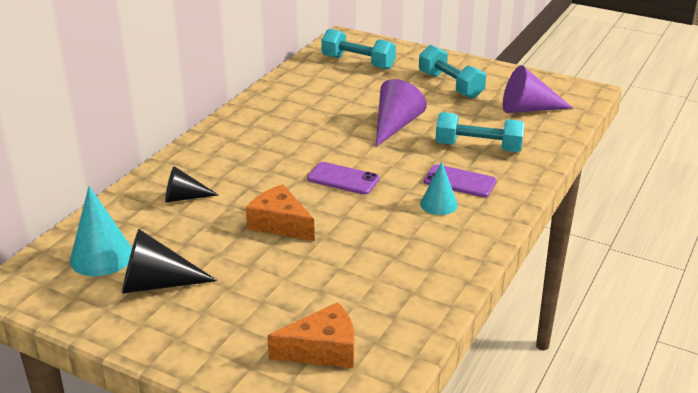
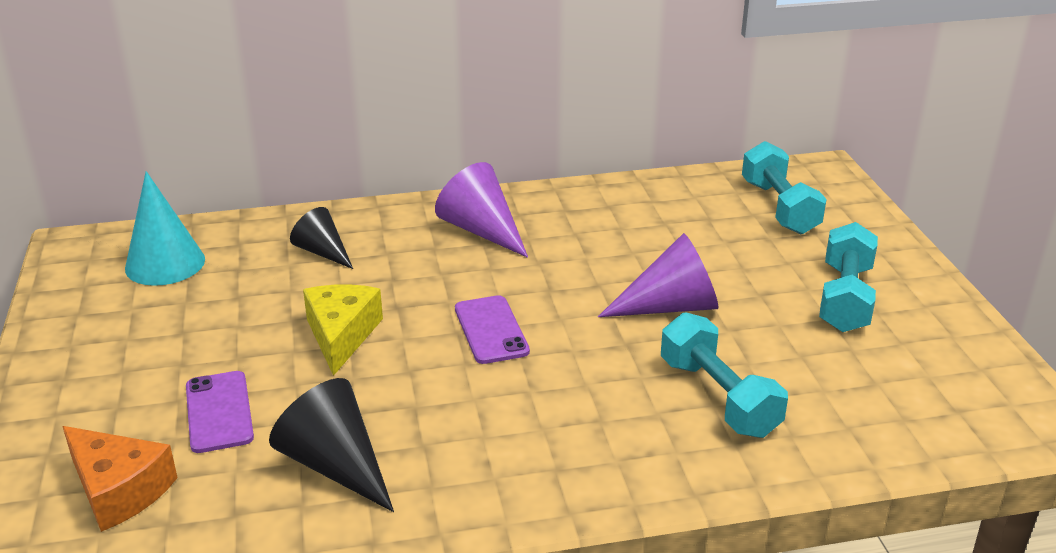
camera: 50 degrees right, 0 degrees up
black cone [122,229,218,294] -> black cone moved to [269,378,394,512]
orange cheese [246,184,315,241] -> yellow cheese [303,284,383,376]
turquoise cone [420,161,458,215] -> none
purple phone [424,164,496,197] -> purple phone moved to [186,371,254,453]
purple cone [503,65,573,113] -> purple cone moved to [435,162,528,258]

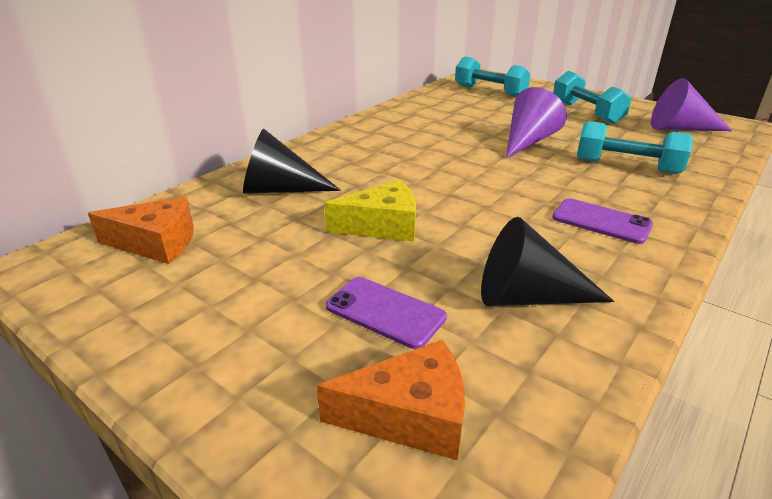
camera: 40 degrees left, 0 degrees up
turquoise cone [125,171,205,286] -> orange cheese [88,197,194,264]
black cone [290,207,353,269] -> black cone [243,128,341,194], size x1.54
yellow cheese [303,284,383,376] -> yellow cheese turned 120 degrees clockwise [324,180,416,241]
purple cone [435,162,528,258] -> purple cone moved to [651,78,732,131]
purple phone [455,295,530,364] -> purple phone moved to [552,198,653,244]

